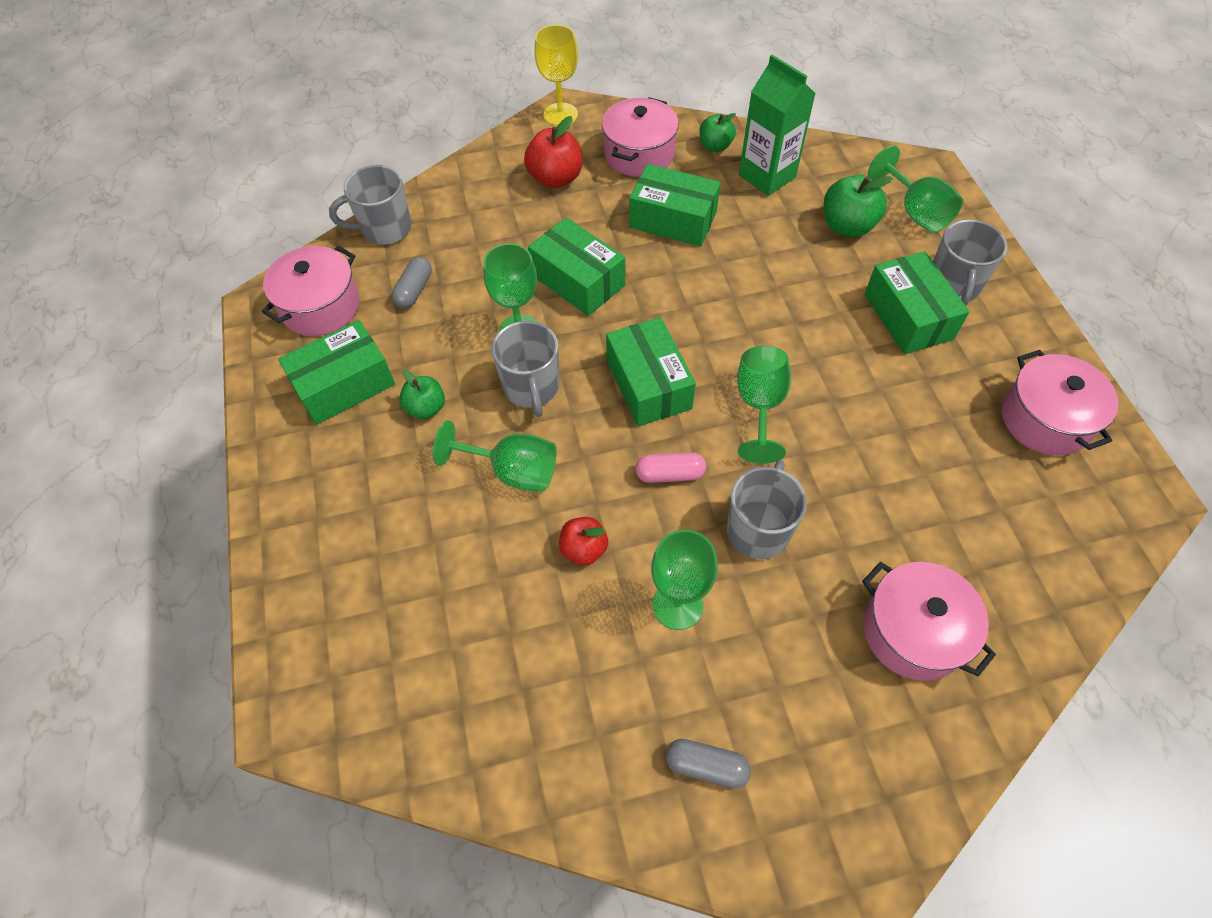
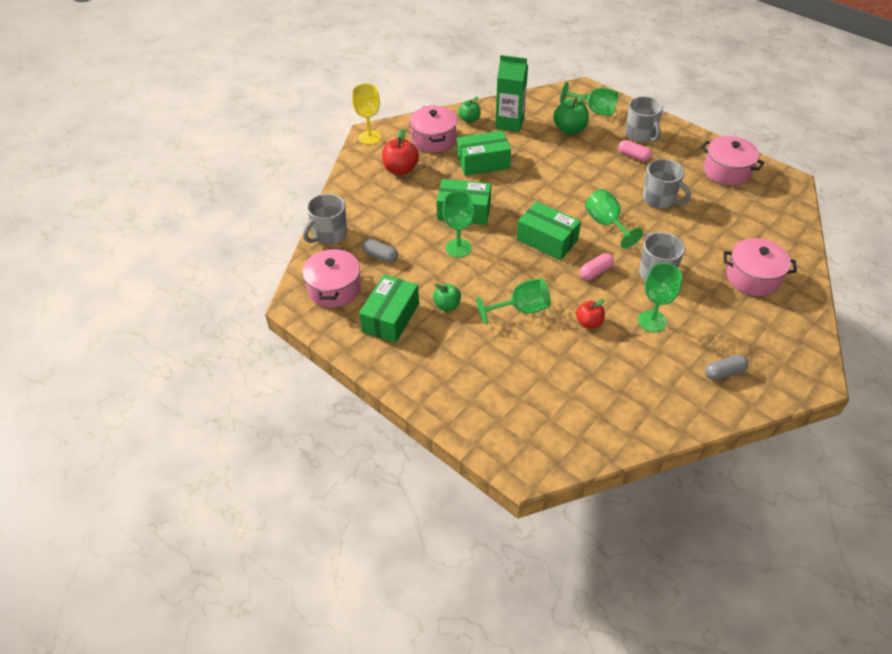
camera: 35 degrees left, 10 degrees down
grey capsule [391,257,432,308] -> grey capsule turned 45 degrees counterclockwise [362,239,398,263]
grey mug [491,321,559,417] -> grey mug moved to [643,159,691,208]
green box [864,251,970,354] -> pink capsule [618,140,652,162]

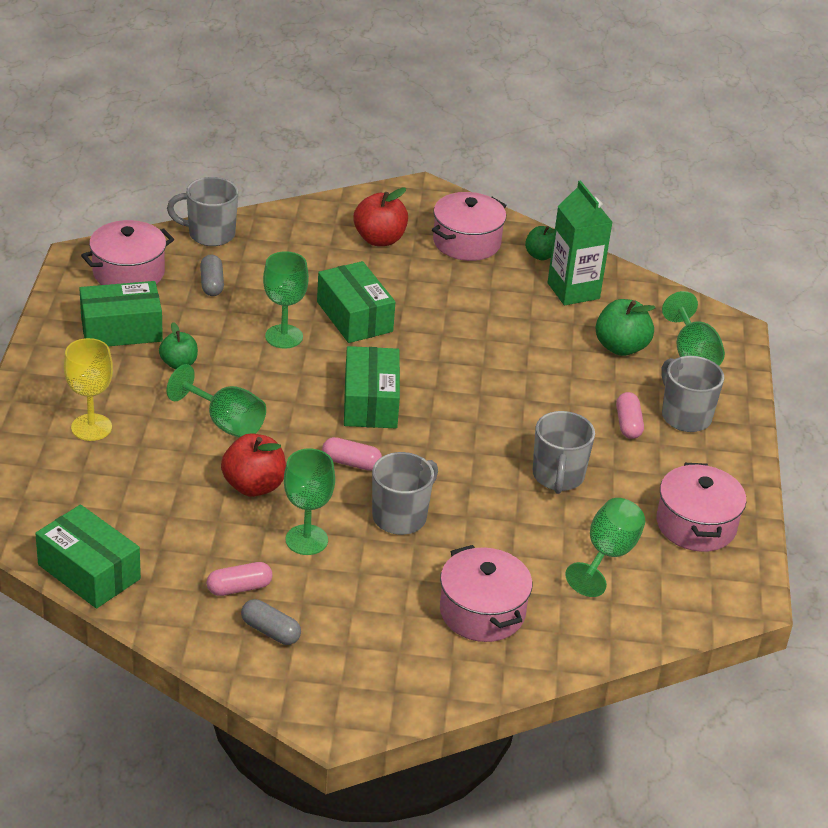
camera: 50 degrees right, 10 degrees down
yellow goblet [352,84,381,145] -> yellow goblet moved to [64,338,113,441]
green box [457,131,511,176] -> green box moved to [35,504,141,609]
red apple [576,299,605,328] -> red apple [221,433,286,497], size x1.55
green goblet [585,189,643,249] -> green goblet moved to [565,498,645,597]
grey mug [626,96,663,143] -> grey mug turned 120 degrees clockwise [661,356,724,432]
none -> pink capsule [207,562,272,596]

